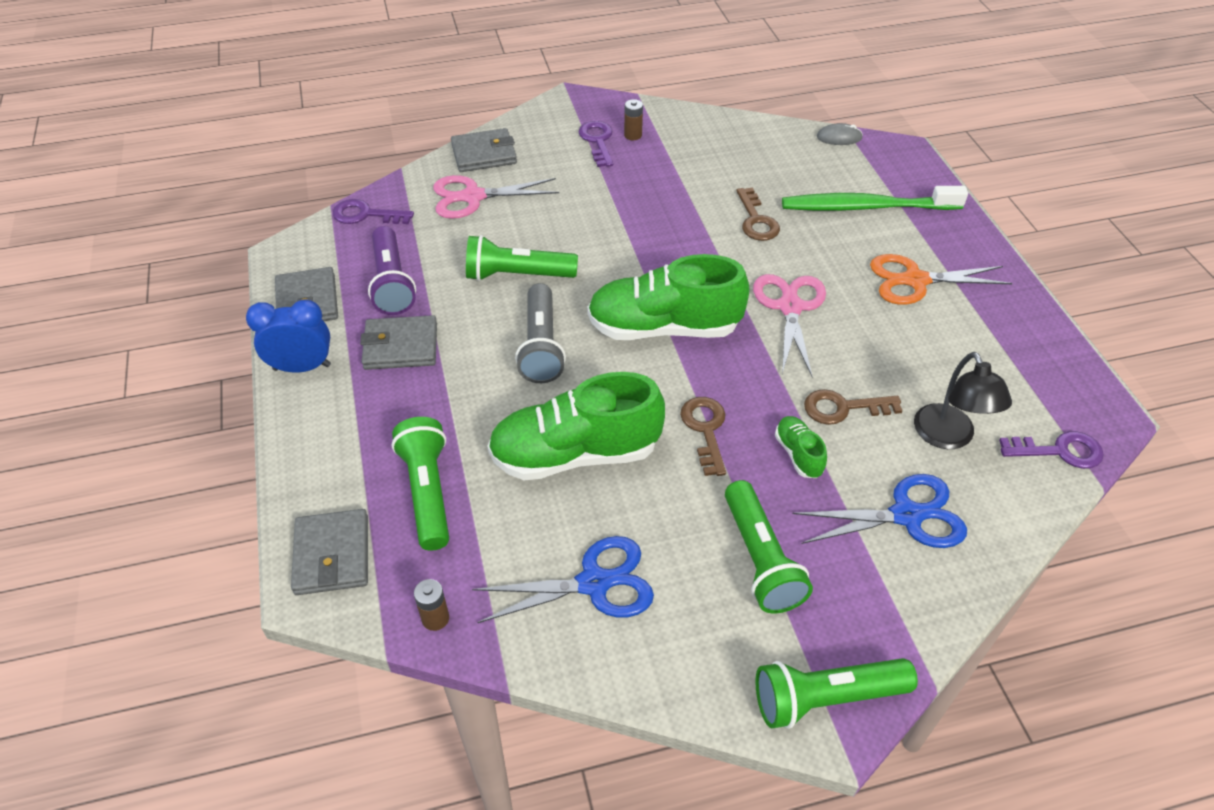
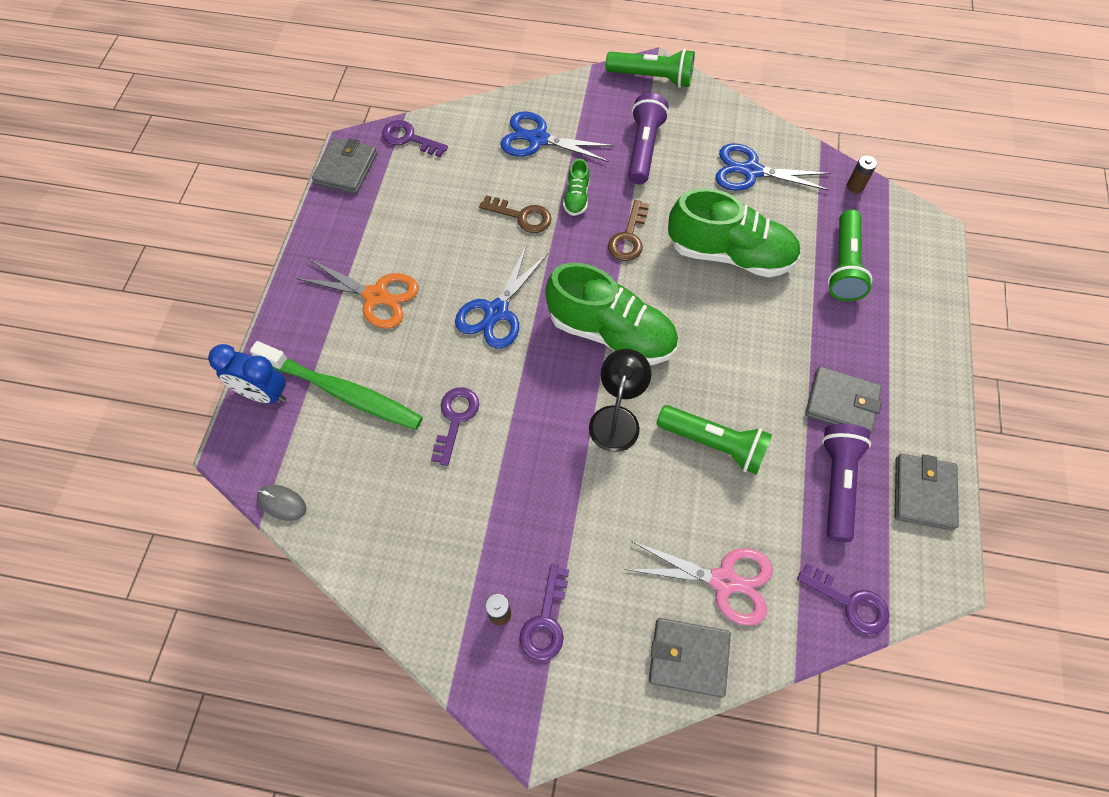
camera: 155 degrees left, 15 degrees up
blue clock [246,299,331,372] -> blue clock moved to [208,344,286,403]
grey wallet [291,509,368,595] -> grey wallet moved to [312,138,377,194]
grey flashlight [515,283,566,383] -> none
green flashlight [725,480,813,614] -> purple flashlight [628,93,669,185]
brown key [736,187,780,241] -> purple key [431,388,479,466]
pink scissors [753,274,826,376] -> blue scissors [455,245,548,349]
black lamp [914,352,1012,449] -> black lamp moved to [589,349,651,452]

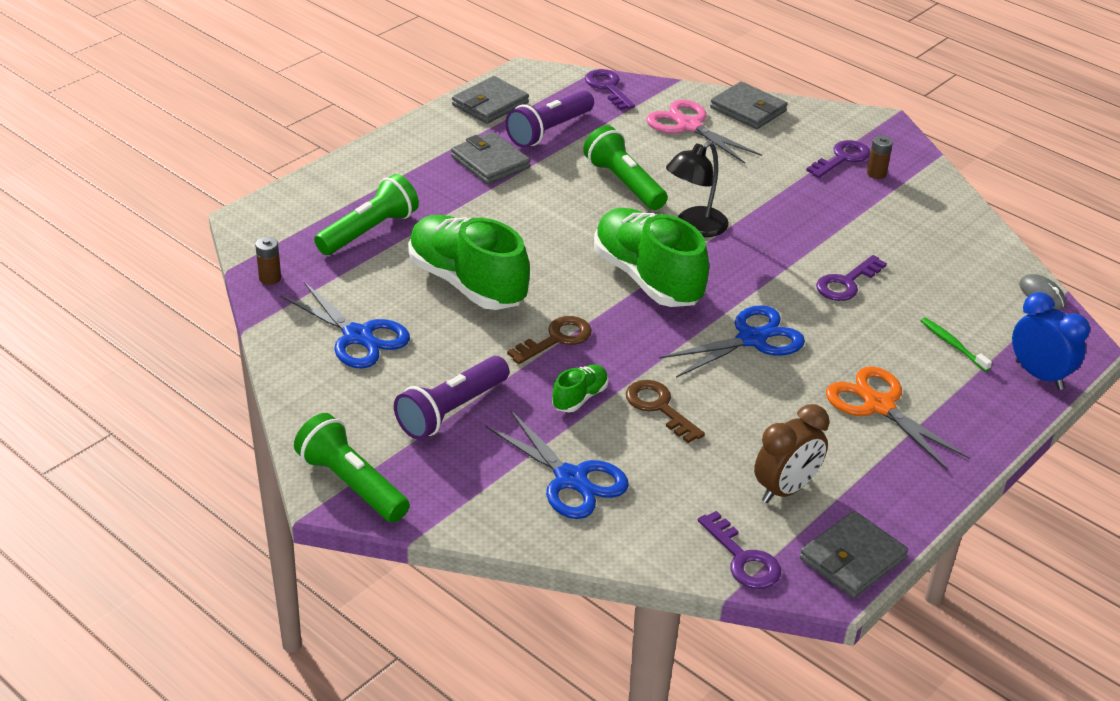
camera: 150 degrees left, 25 degrees down
green toothbrush [250,341,423,430] -> green toothbrush [920,317,992,372], size x0.44
none -> brown clock [754,404,829,503]

